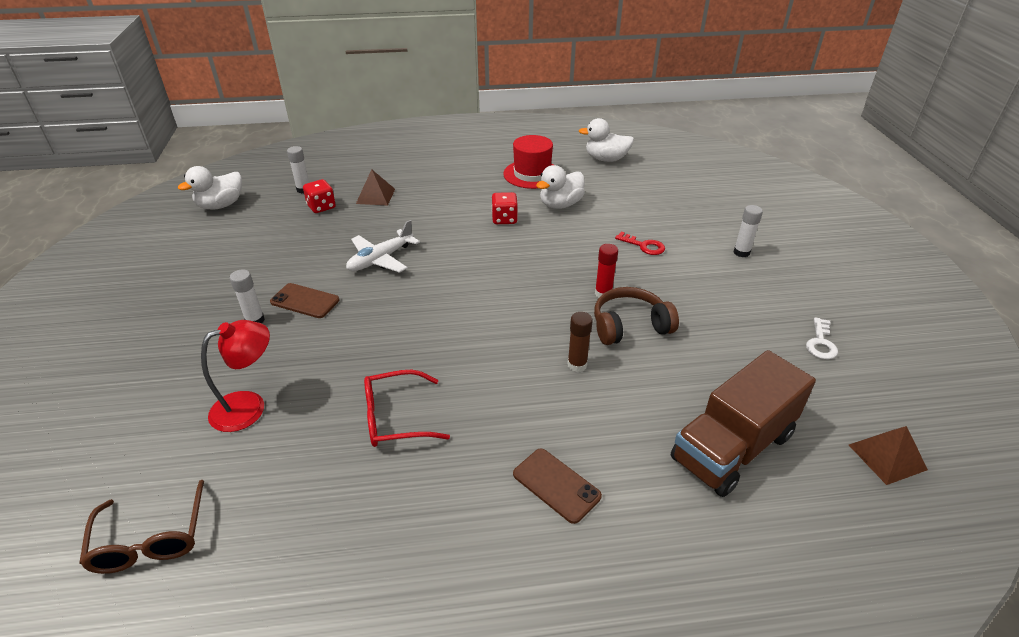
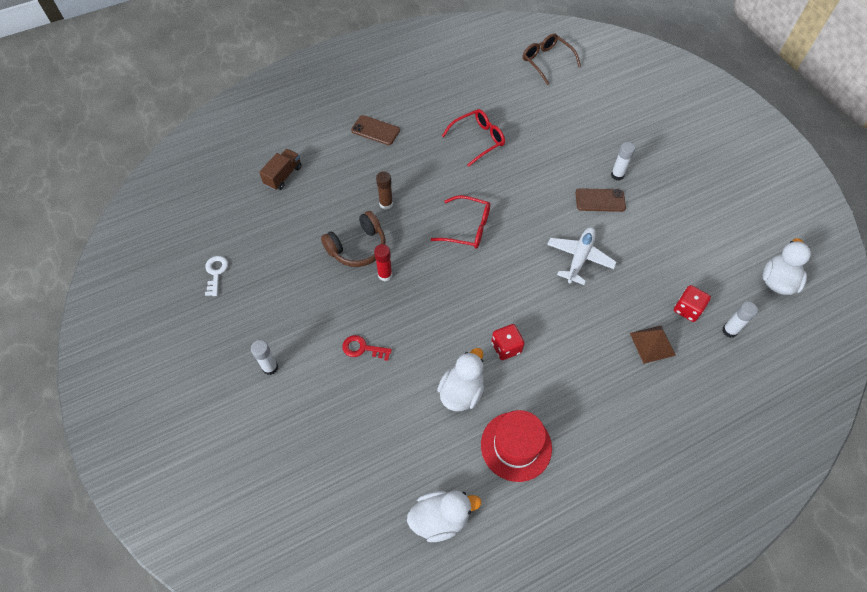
camera: 160 degrees right, 20 degrees up
red lamp [201,320,270,432] -> none
brown truck [671,350,816,497] -> brown truck [259,149,302,190], size x0.52
brown pyramid [849,426,928,485] -> none
none -> red glasses [431,195,490,249]

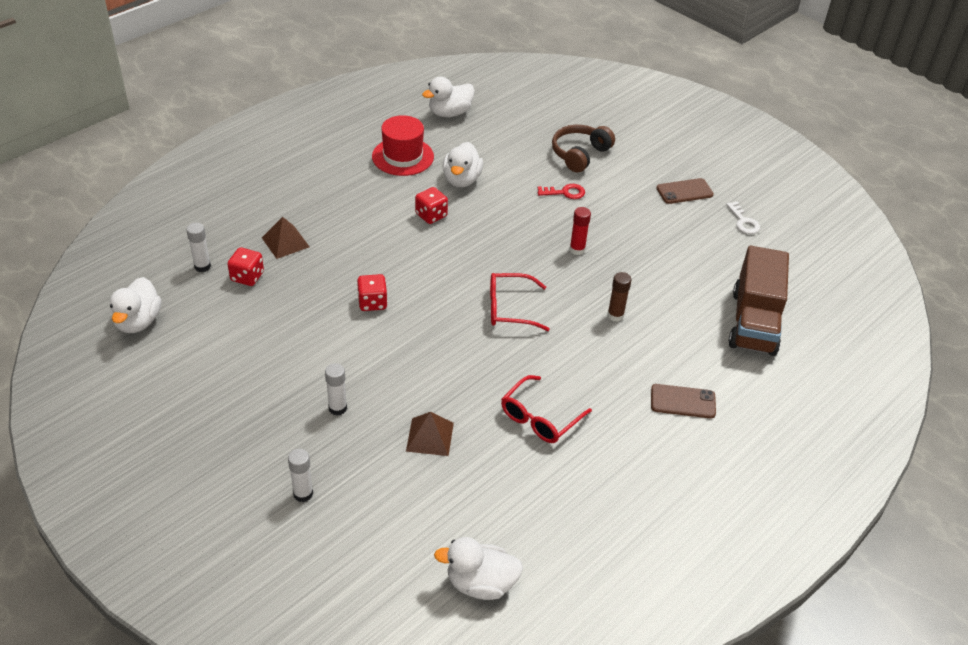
camera: 160 degrees right, 15 degrees down
white glue stick [251,340,278,375] -> white glue stick moved to [288,449,313,502]
brown truck [259,149,302,190] -> brown truck [729,246,789,356], size x1.93
brown headphones [321,211,386,267] -> brown headphones moved to [552,125,615,172]
brown glasses [523,33,581,85] -> white duck [434,537,523,600]
white plane [547,227,616,285] -> red dice [357,274,388,311]
brown phone [576,188,626,212] -> brown phone moved to [656,178,714,204]
none -> brown pyramid [406,412,454,456]

